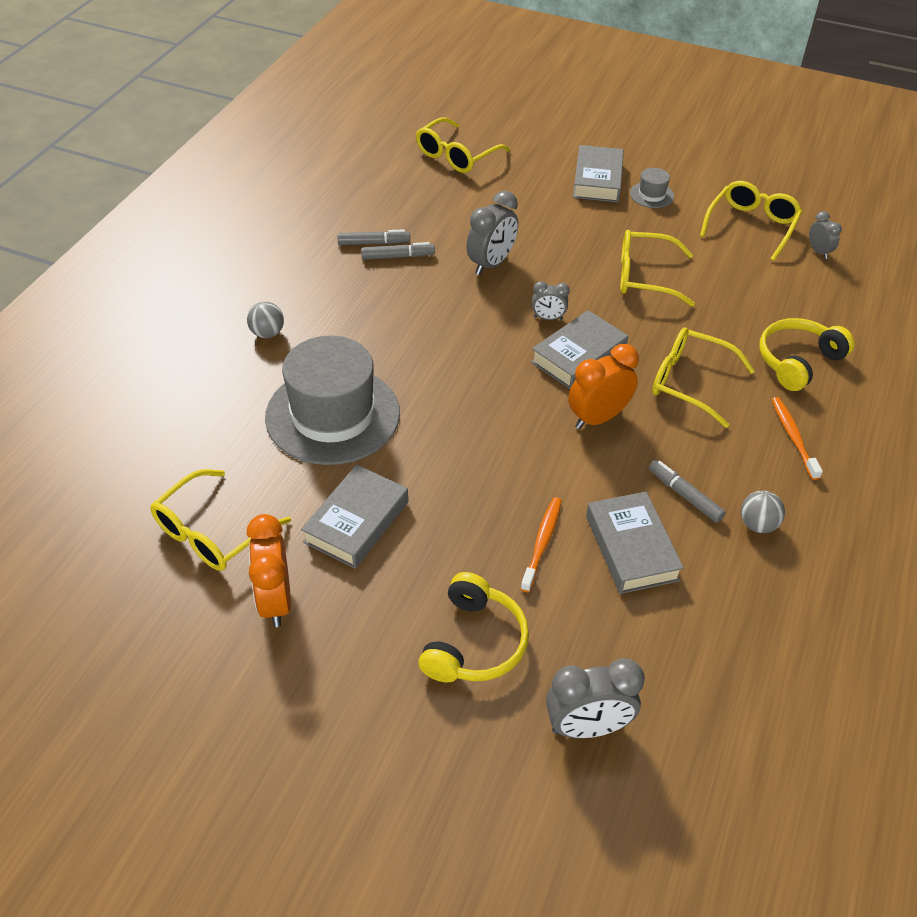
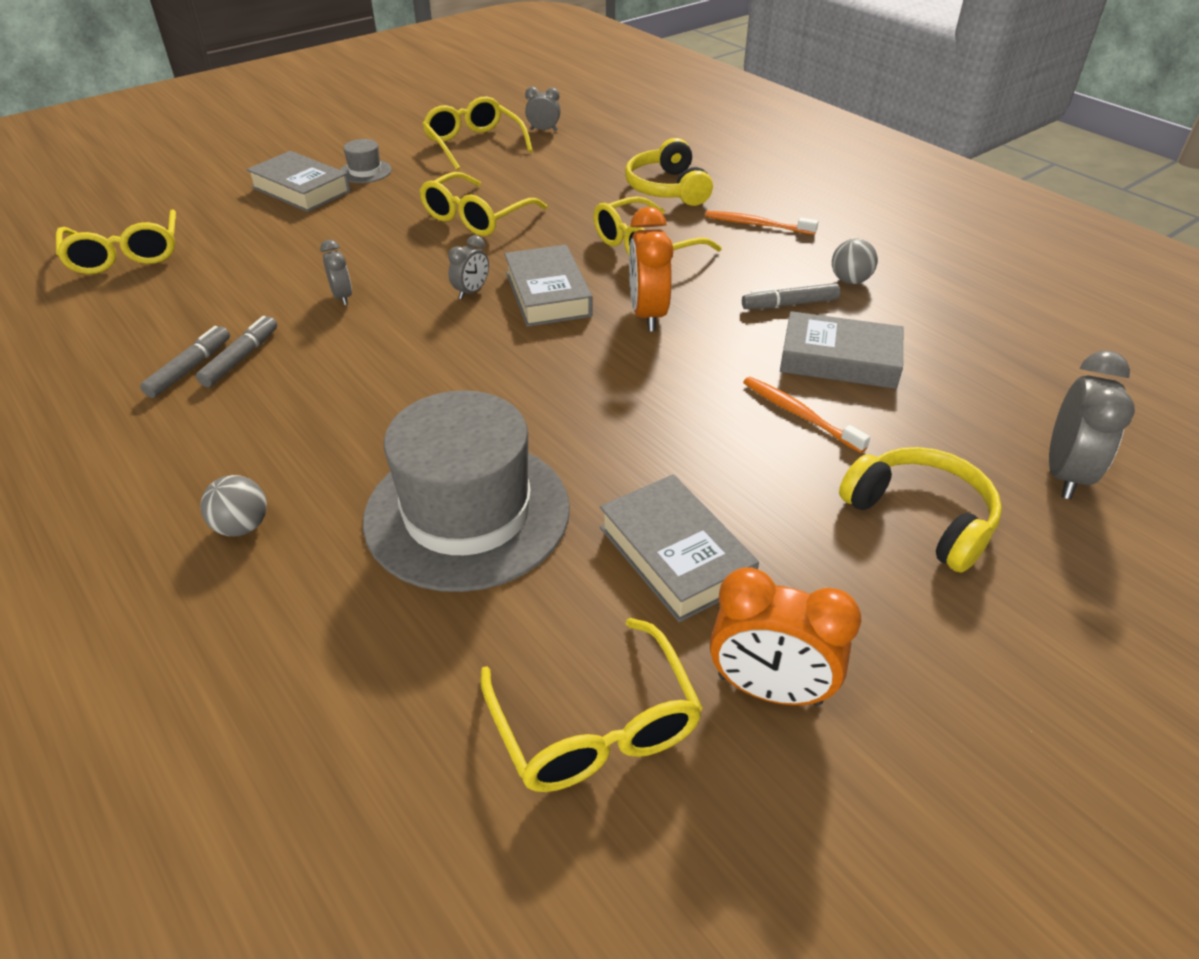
camera: 60 degrees left, 5 degrees down
grey clock [466,191,518,275] -> grey clock [320,240,352,305], size x0.56

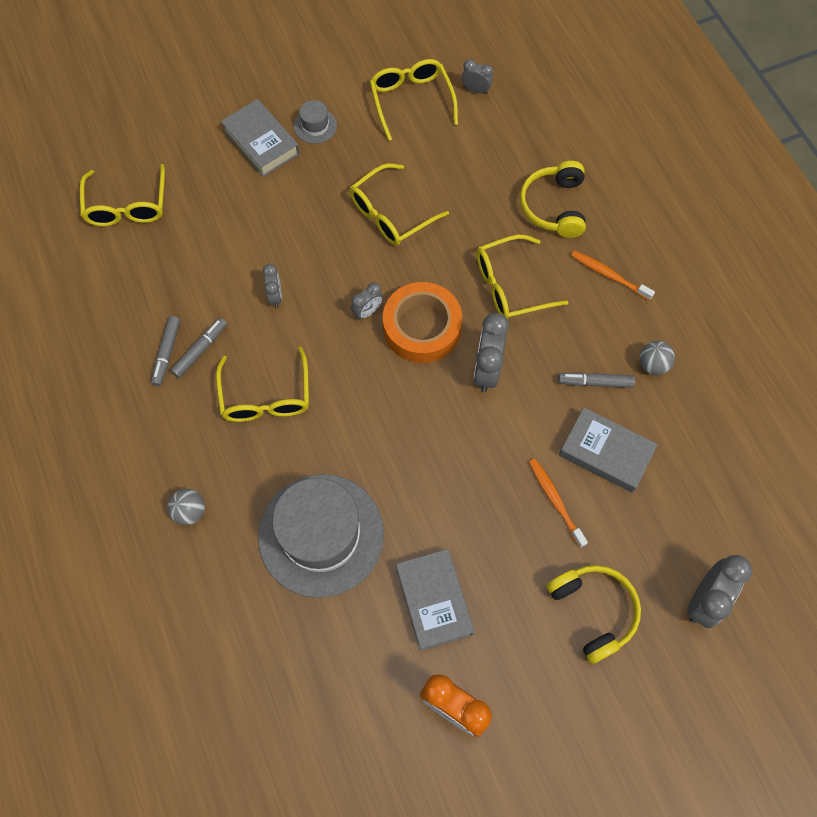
camera: 15 degrees right, 25 degrees up
grey marker [140,326,230,398] -> grey marker turned 150 degrees clockwise [151,316,180,386]
yellow glasses [480,618,703,792] -> yellow glasses moved to [216,347,309,422]
grey book [504,245,593,327] -> orange tape [383,282,462,363]
orange clock [629,207,674,332] -> grey clock [473,313,509,392]

